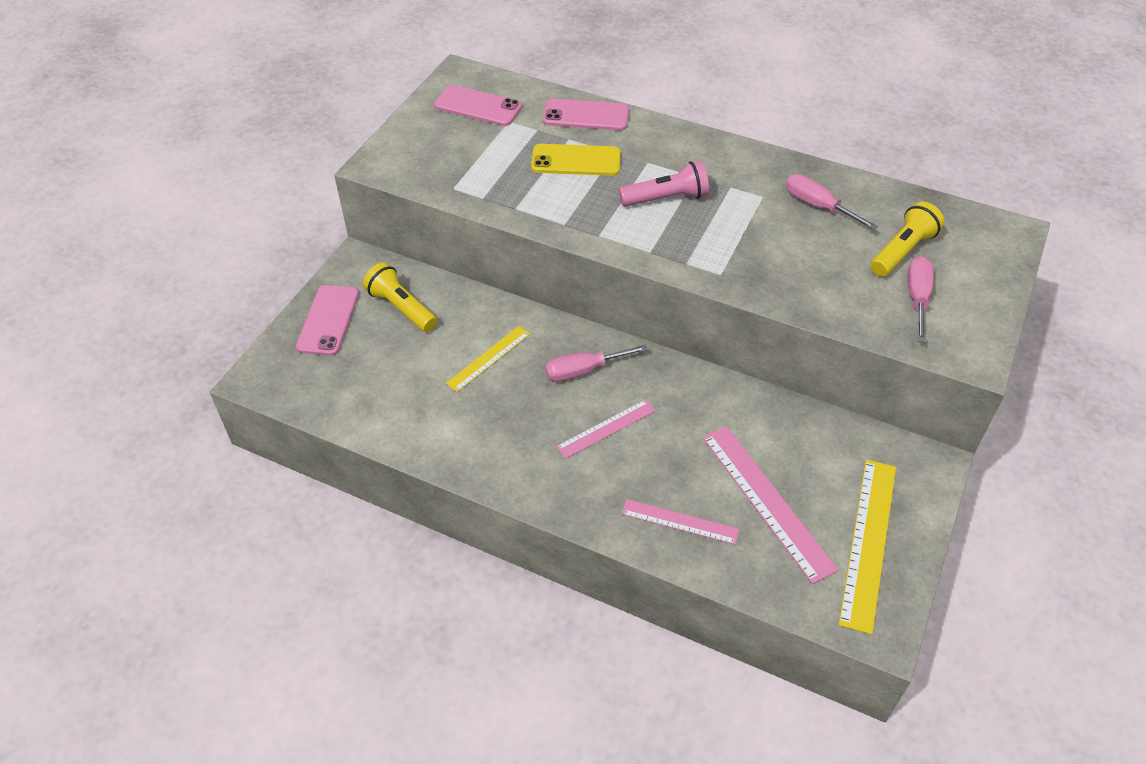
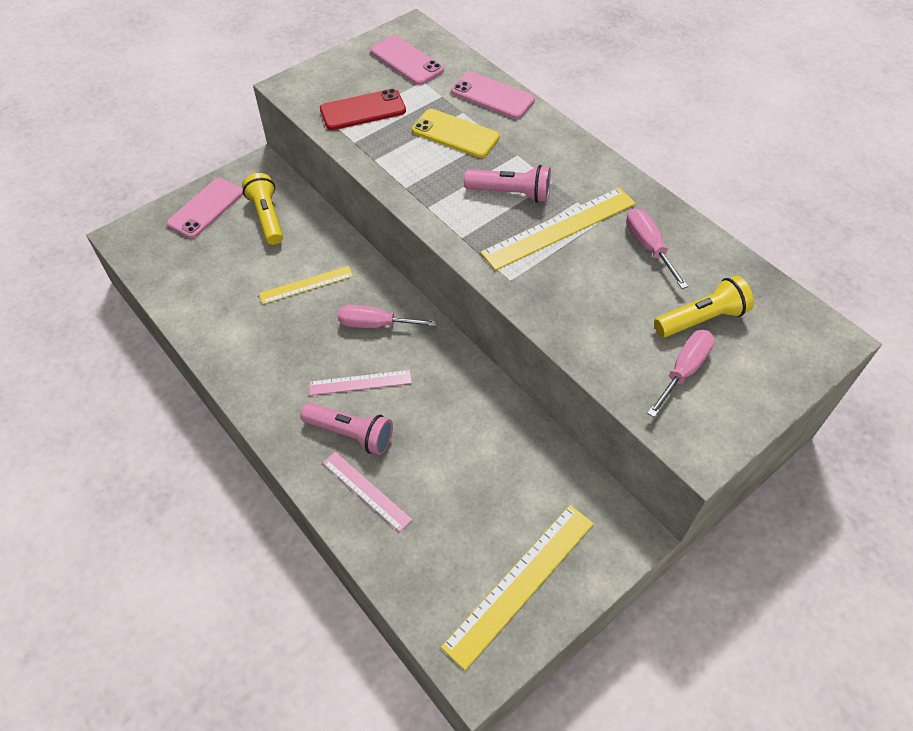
camera: 25 degrees right, 5 degrees up
pink ruler [702,426,838,584] -> none
none -> pink flashlight [300,403,393,455]
none -> red phone [320,89,406,130]
none -> yellow ruler [480,187,636,271]

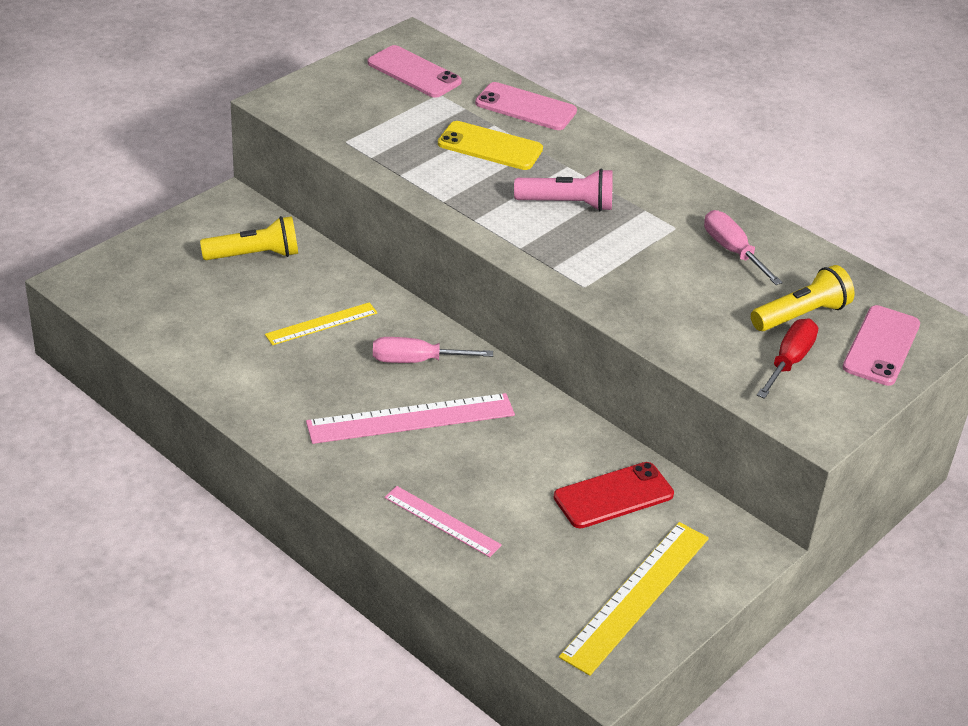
camera: 10 degrees left, 15 degrees down
pink phone [167,178,243,238] -> pink phone moved to [843,305,920,386]
yellow flashlight [242,173,283,245] -> yellow flashlight turned 105 degrees clockwise [200,216,298,260]
pink flashlight [300,403,393,455] -> none
pink ruler [309,370,412,395] -> pink ruler [306,393,515,444], size x1.68
red phone [320,89,406,130] -> red phone moved to [553,462,674,529]
yellow ruler [480,187,636,271] -> none
pink screwdriver [647,330,715,417] -> red screwdriver [757,319,818,399]

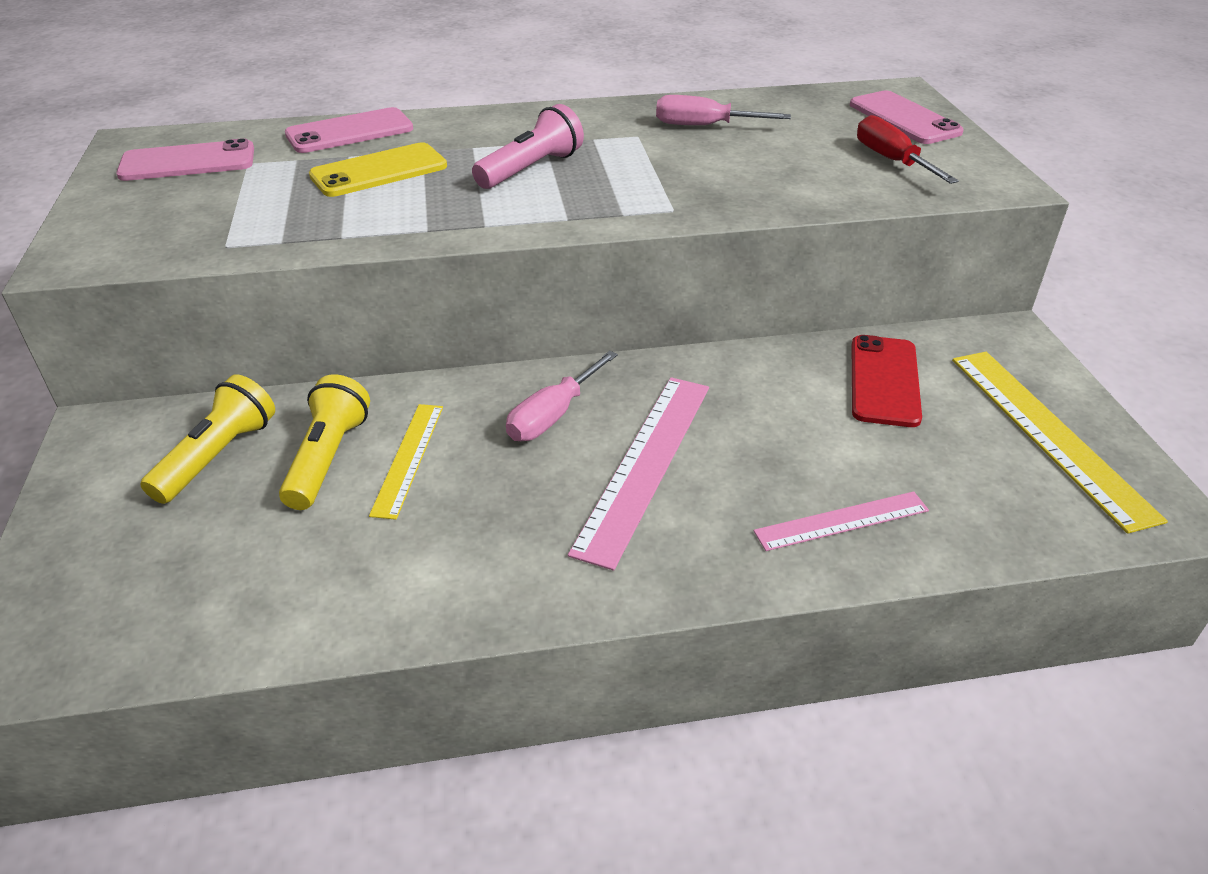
camera: 50 degrees left, 0 degrees up
yellow flashlight [751,265,855,331] -> yellow flashlight moved to [279,375,370,510]

